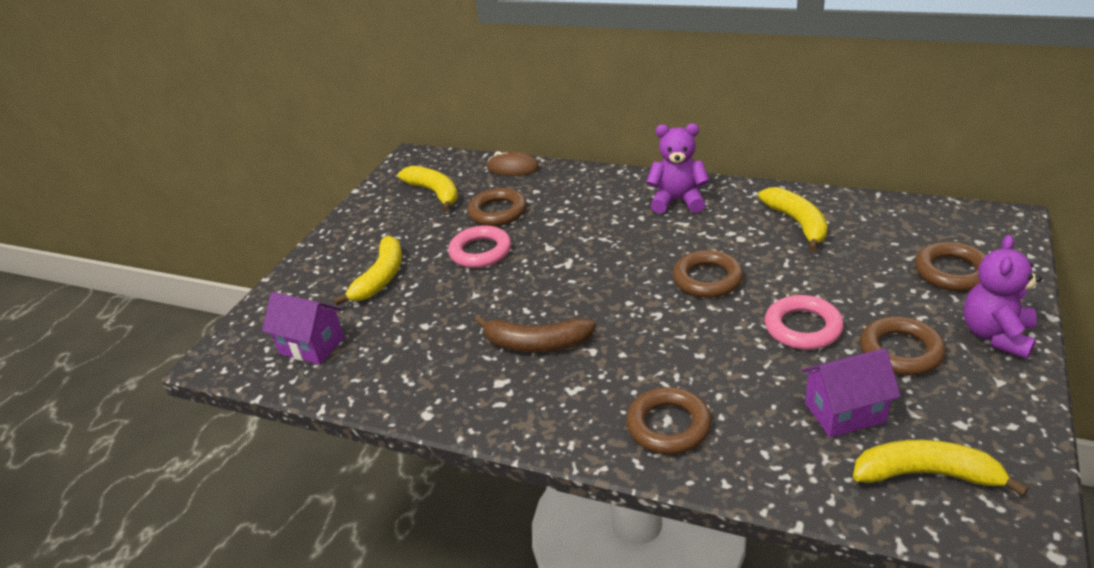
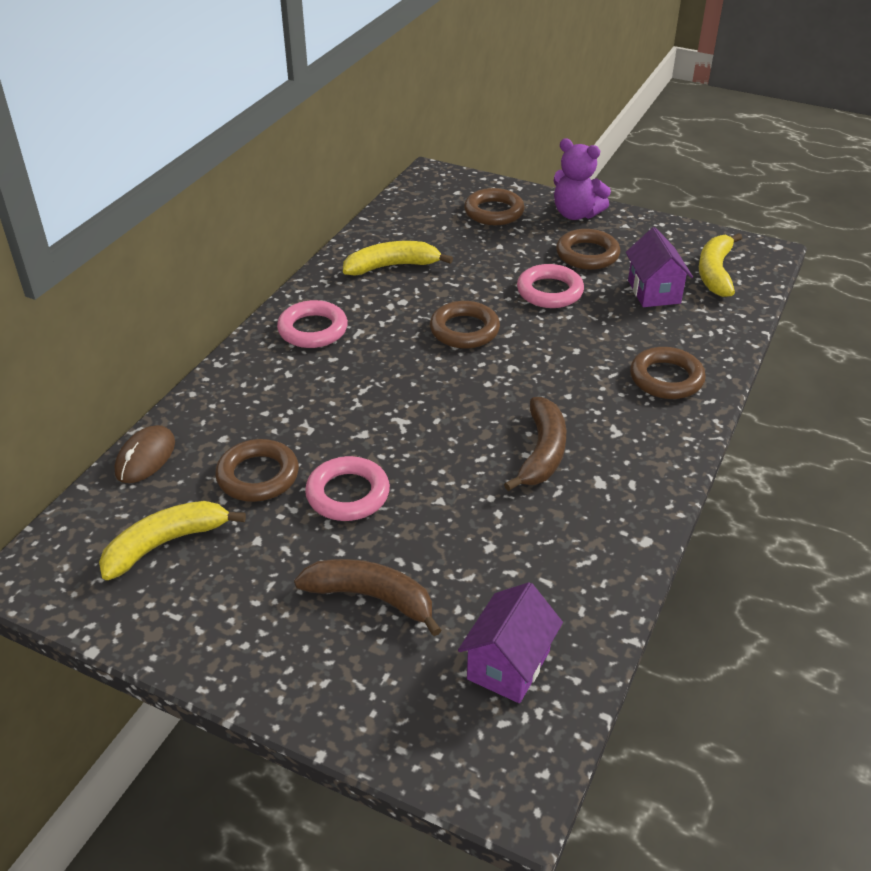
camera: 90 degrees left, 5 degrees up
yellow banana [333,236,402,306] -> brown banana [294,559,441,636]
purple teddy bear [646,123,709,214] -> pink ring [277,300,348,348]

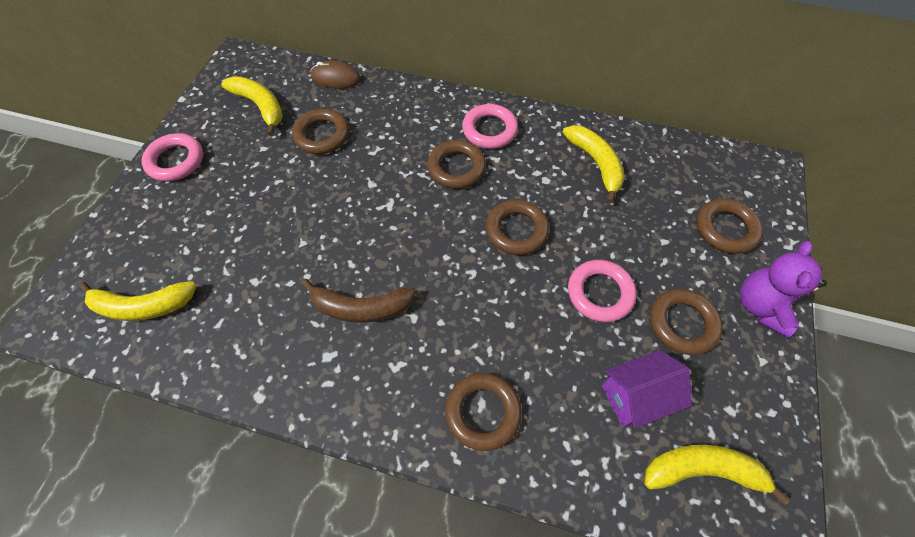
camera: 80 degrees right, 20 degrees up
brown banana [294,559,441,636] -> none
pink ring [305,456,390,521] -> pink ring moved to [141,133,203,181]
purple house [458,582,563,703] -> yellow banana [78,281,196,321]
none -> brown ring [428,140,486,189]

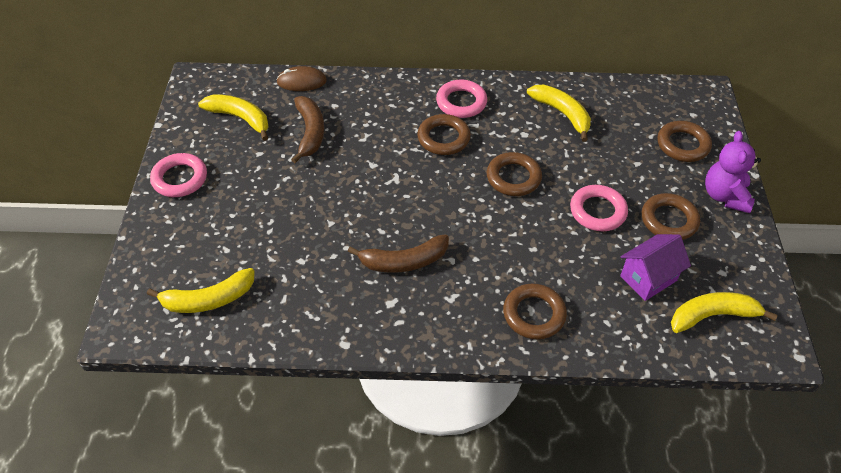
camera: 15 degrees left, 10 degrees down
brown ring [292,109,349,154] -> brown banana [291,96,324,163]

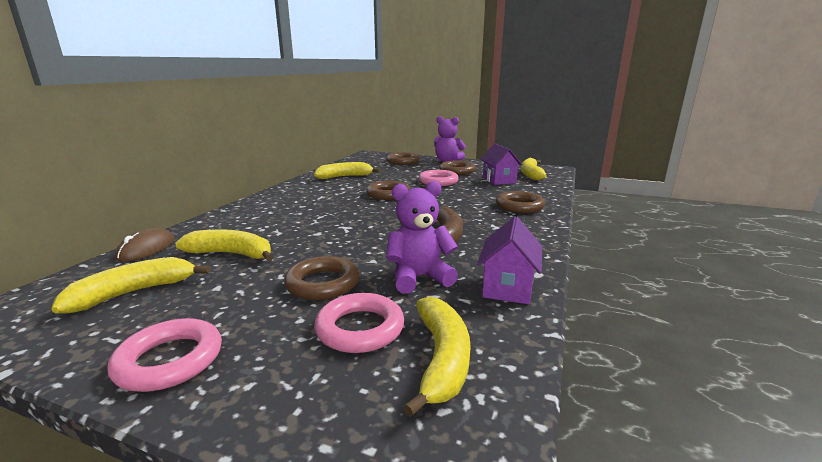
camera: 70 degrees left, 30 degrees down
brown banana [291,96,324,163] -> yellow banana [175,229,273,262]
brown ring [417,114,471,155] -> brown ring moved to [284,256,359,300]
pink ring [436,79,487,118] -> pink ring moved to [314,293,404,353]
none -> purple teddy bear [386,181,458,294]
none -> purple house [477,217,542,304]

